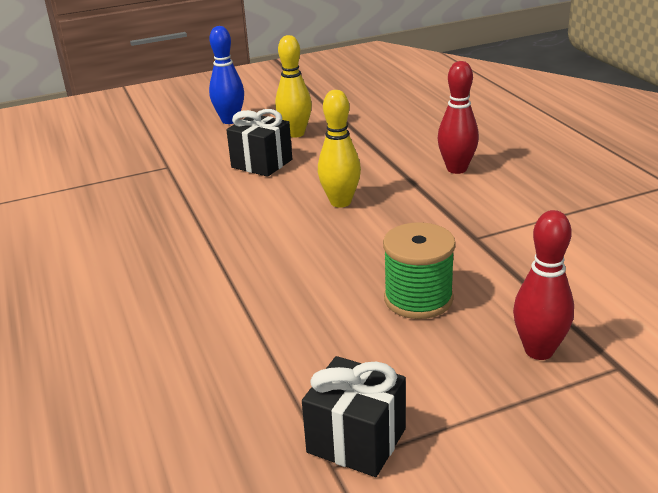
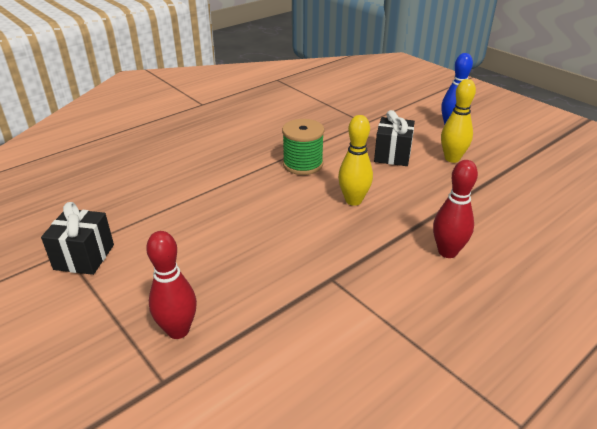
camera: 70 degrees right, 5 degrees up
green spool [383,222,456,319] -> green spool moved to [282,119,324,175]

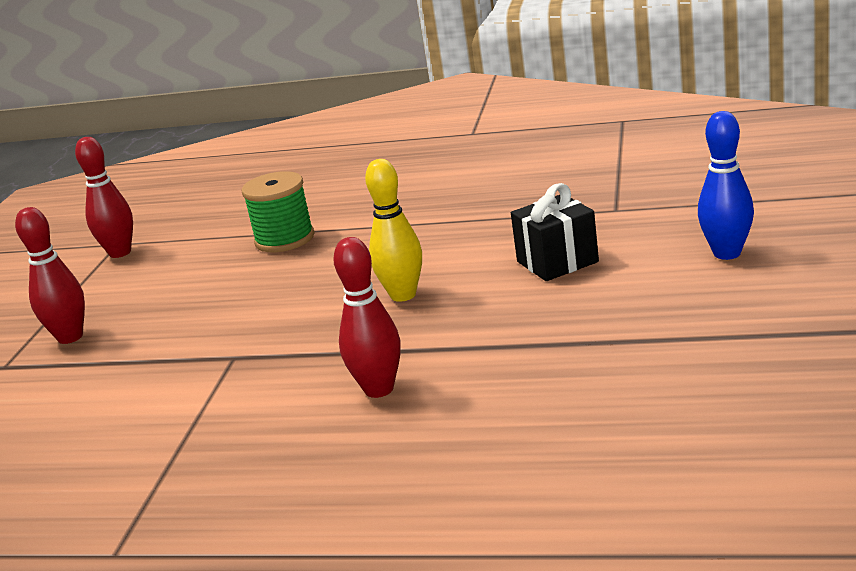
camera: 55 degrees right, 10 degrees down
black gift [41,202,114,275] -> red bowling pin [75,137,133,258]
green spool [282,119,324,175] -> green spool moved to [241,171,315,252]
yellow bowling pin [441,79,476,163] -> none

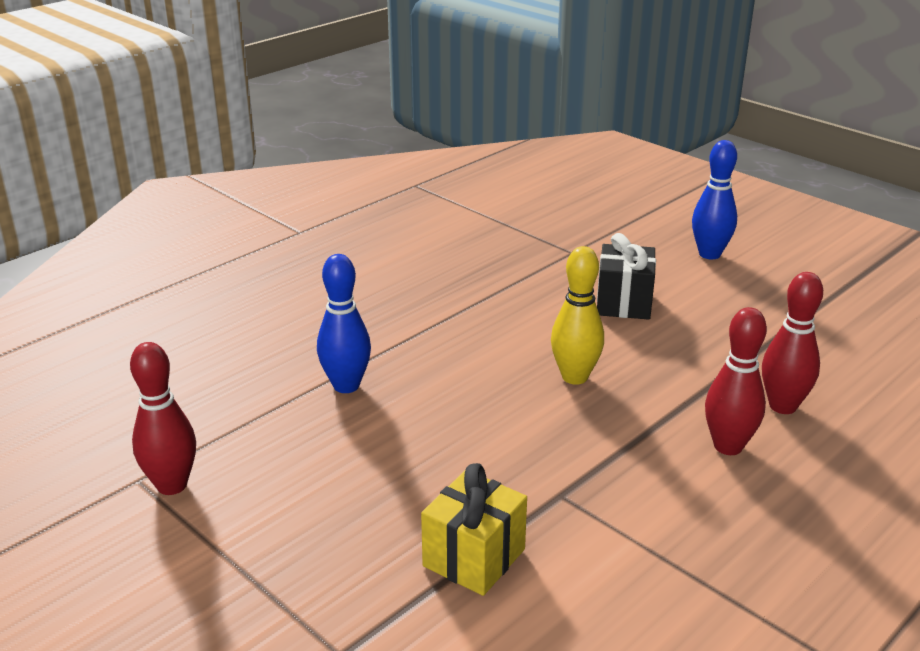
camera: 60 degrees left, 5 degrees up
red bowling pin [15,207,85,344] -> red bowling pin moved to [762,272,823,414]
green spool [241,171,315,252] -> blue bowling pin [317,254,371,393]
none -> yellow gift [421,463,527,596]

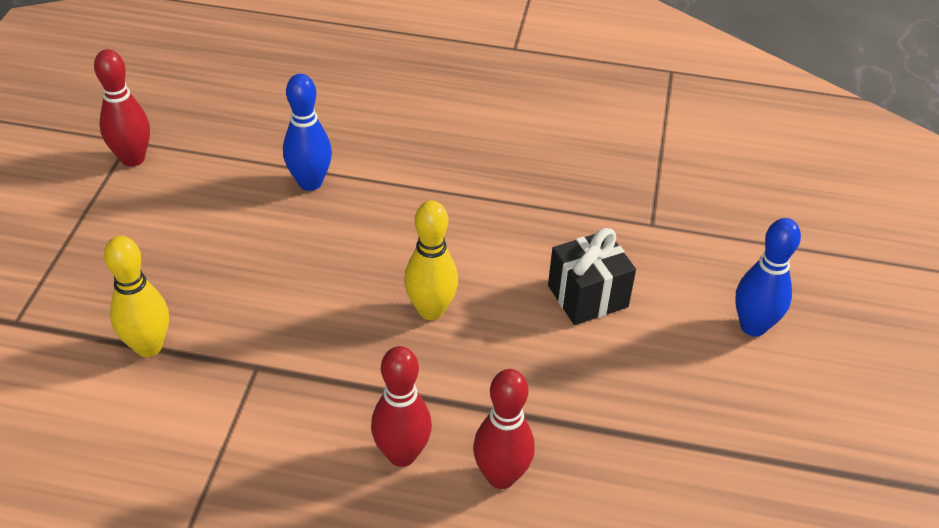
camera: 55 degrees right, 15 degrees up
yellow gift [421,463,527,596] -> yellow bowling pin [104,236,169,357]

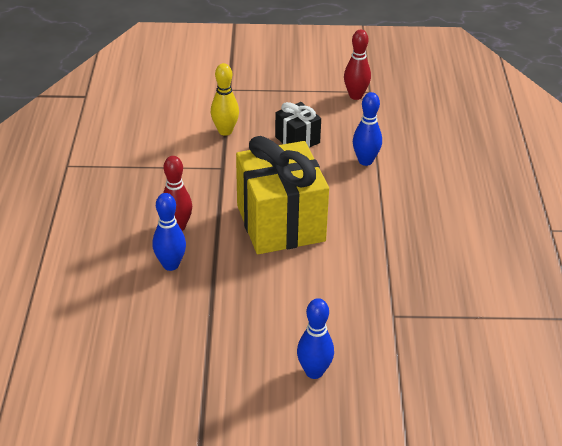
camera: 80 degrees right, 5 degrees down
yellow bowling pin [404,201,458,320] -> yellow gift [236,136,329,254]
red bowling pin [473,369,535,489] -> blue bowling pin [152,193,186,271]
black gift [548,228,636,325] -> black gift moved to [275,102,321,148]

